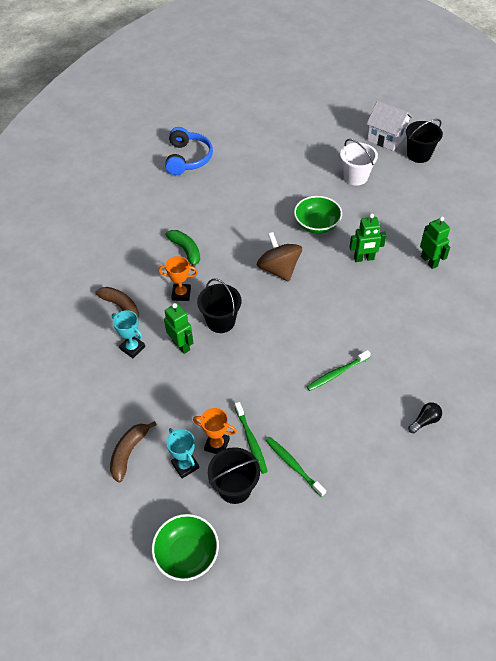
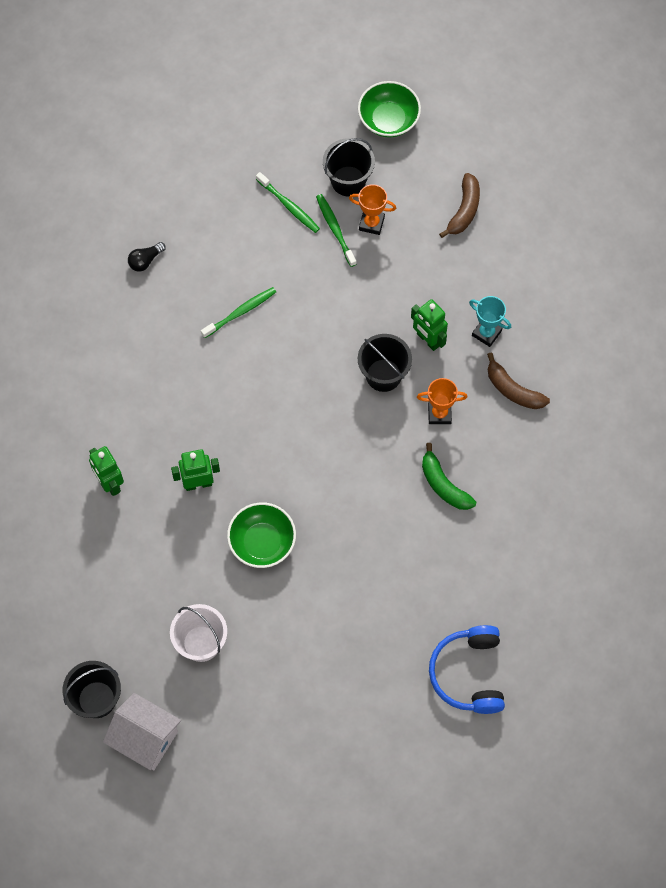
camera: 175 degrees right, 15 degrees up
turquoise trophy [166,428,199,479] -> none
brown spinning top [257,232,302,282] -> none

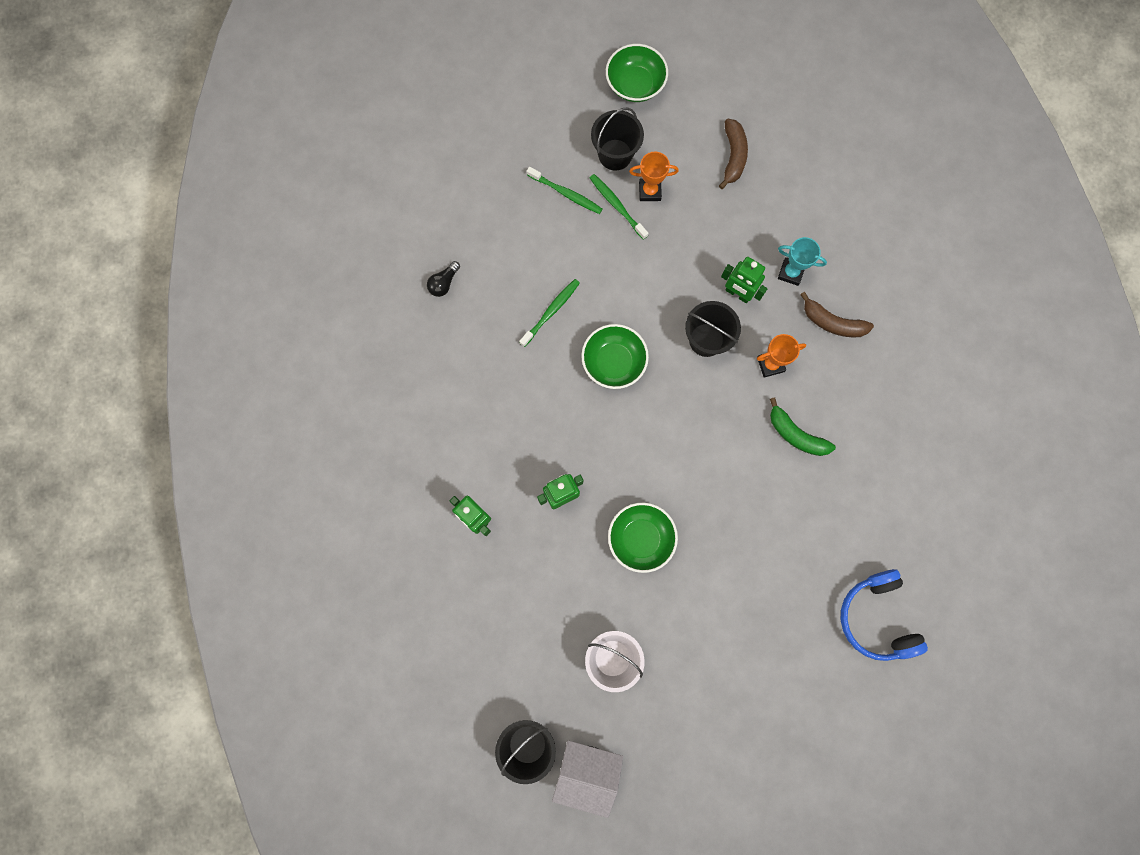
camera: 15 degrees left, 10 degrees up
none -> green bowl [581,324,649,389]

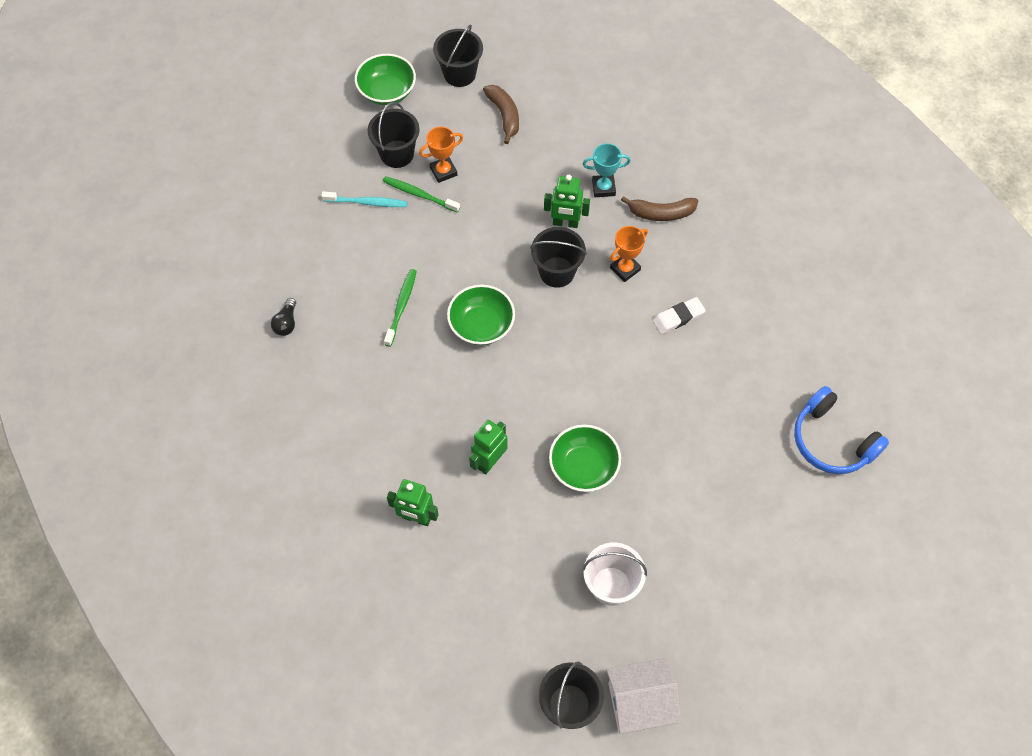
camera: 25 degrees left, 15 degrees down
green toothbrush [527,167,602,214] -> turquoise toothbrush [321,192,407,207]
green banana [770,397,836,456] -> white eraser [652,297,706,334]
none -> black bucket [433,25,483,87]

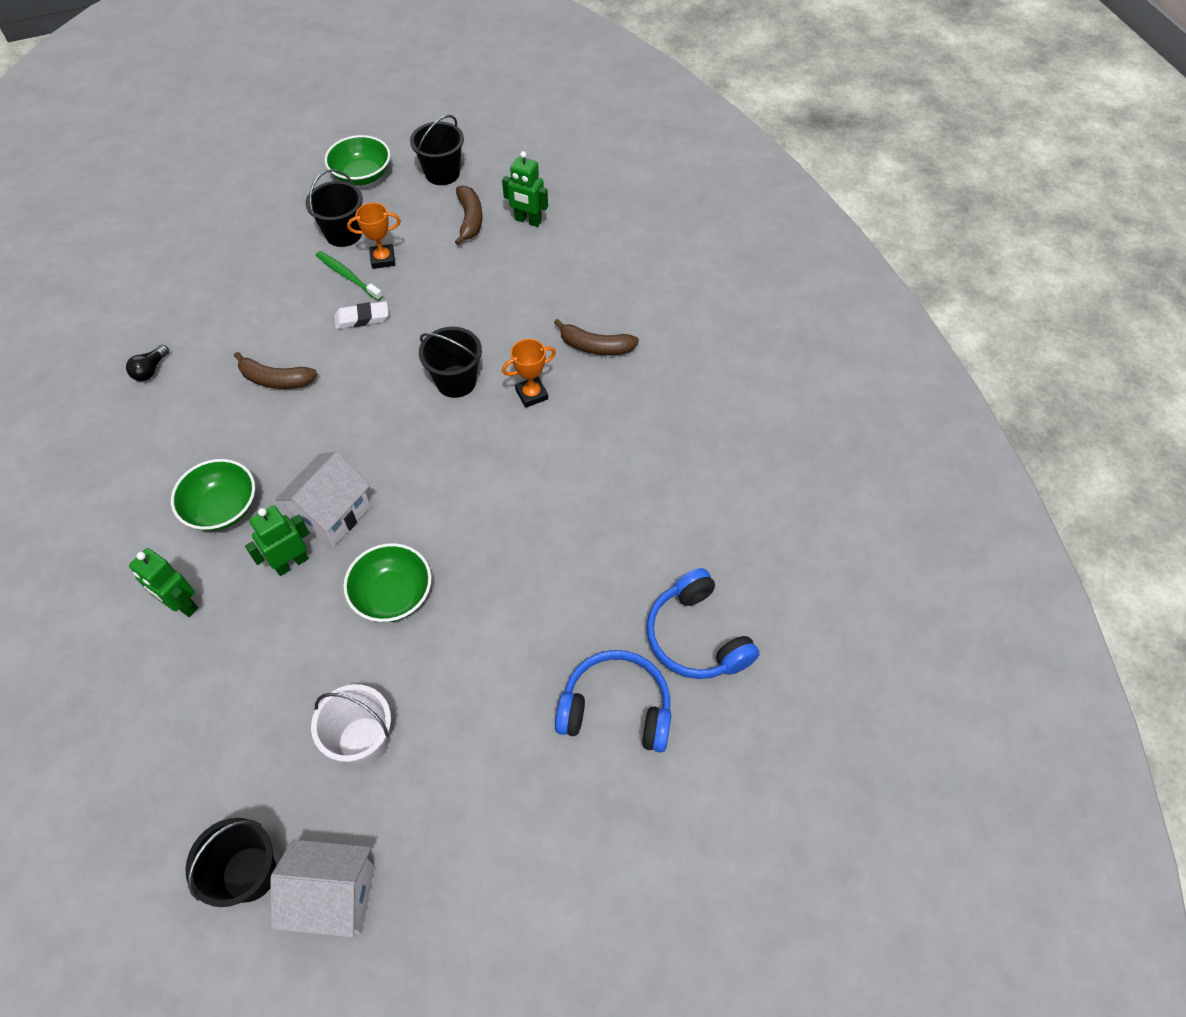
camera: 15 degrees right, 5 degrees down
turquoise toothbrush [321,192,407,207] -> none
green toothbrush [384,269,417,347] -> brown banana [234,352,317,389]
green bowl [447,285,515,345] -> green bowl moved to [171,459,255,531]
green robot [544,175,590,228] -> green robot moved to [502,151,548,227]
turquoise trophy [583,143,631,197] -> none
white eraser [652,297,706,334] -> white eraser moved to [334,301,389,329]
none -> white house [275,452,371,546]
none -> blue headphones [555,650,671,753]

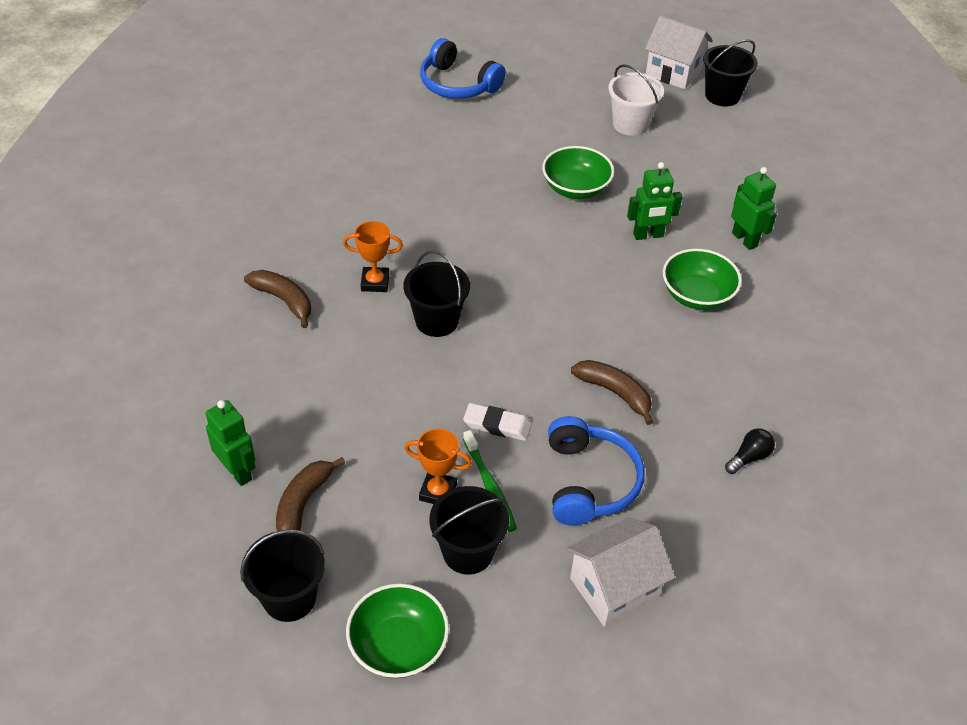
camera: 155 degrees left, 10 degrees down
white house [275,452,371,546] -> white house moved to [566,517,675,627]
blue headphones [646,568,760,679] -> blue headphones moved to [548,416,645,526]

